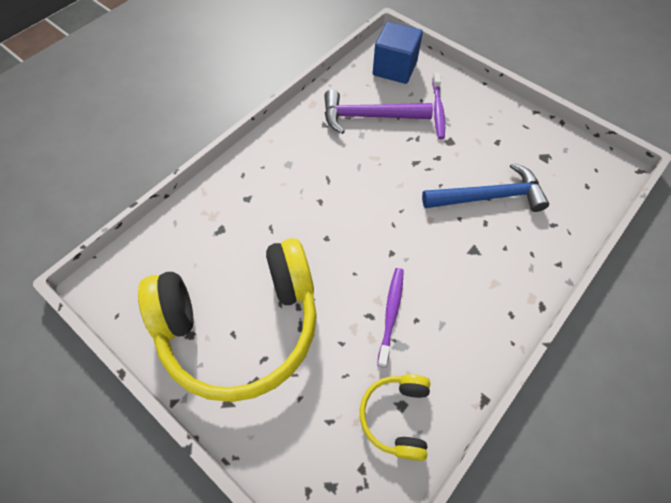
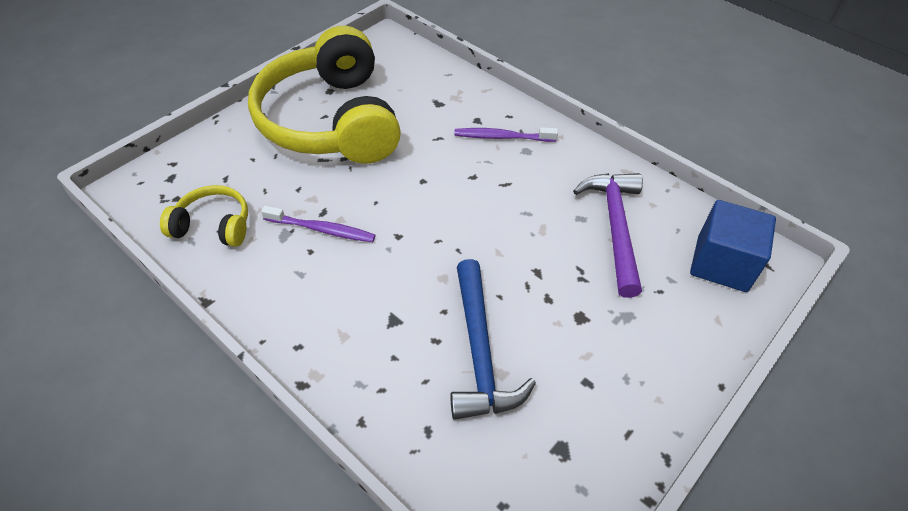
camera: 90 degrees right, 10 degrees down
purple toothbrush [432,72,445,139] -> purple toothbrush moved to [454,127,558,142]

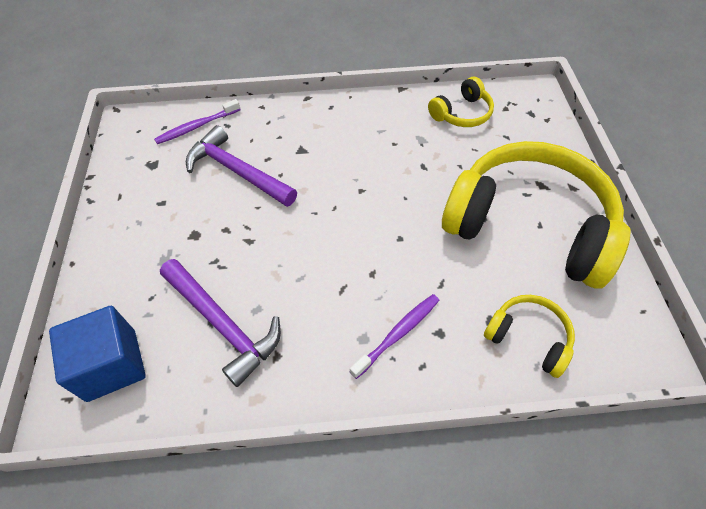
camera: 135 degrees right, 5 degrees up
purple toothbrush [261,206,375,242] -> purple toothbrush moved to [154,99,241,144]
blue hammer [450,259,536,420] -> purple hammer [186,125,297,207]
none -> yellow headphones [484,295,575,378]

